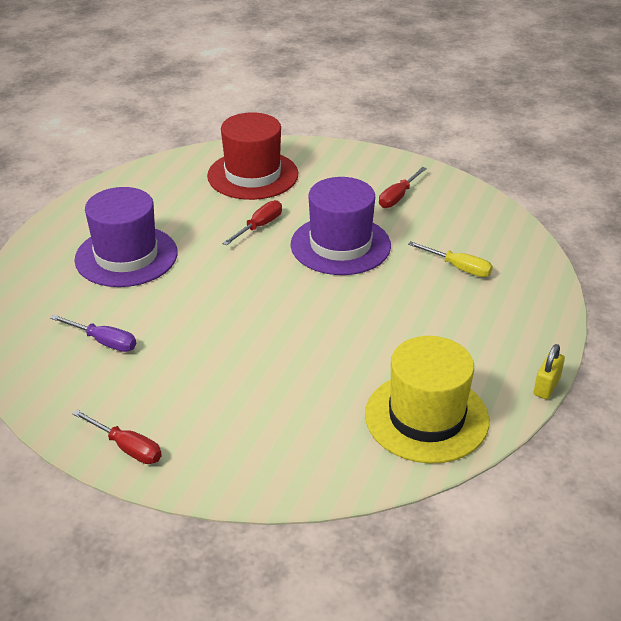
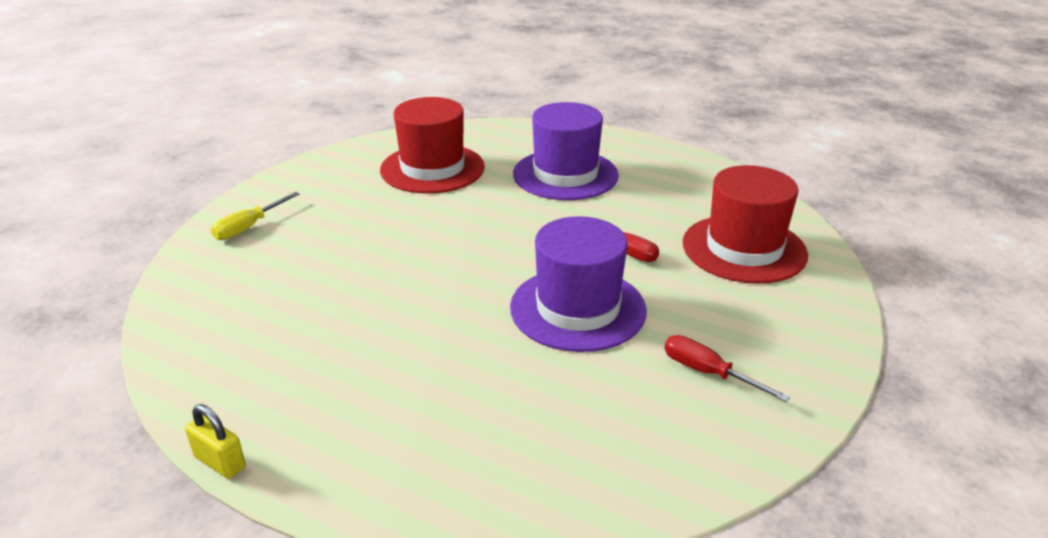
camera: 95 degrees right, 5 degrees down
purple screwdriver [50,315,136,352] -> red hat [380,97,485,194]
red screwdriver [72,410,162,464] -> none
yellow hat [365,336,489,463] -> none
yellow screwdriver [408,241,493,277] -> yellow screwdriver moved to [211,192,300,240]

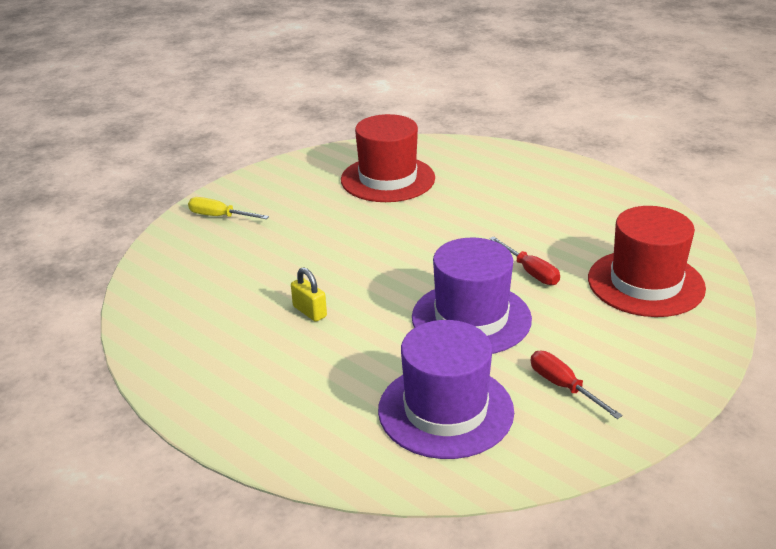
camera: 15 degrees right, 0 degrees up
yellow padlock [185,404,246,479] -> yellow padlock moved to [291,267,327,322]
yellow screwdriver [211,192,300,240] -> yellow screwdriver turned 60 degrees clockwise [188,197,269,219]
purple hat [513,102,619,200] -> purple hat moved to [378,320,514,459]

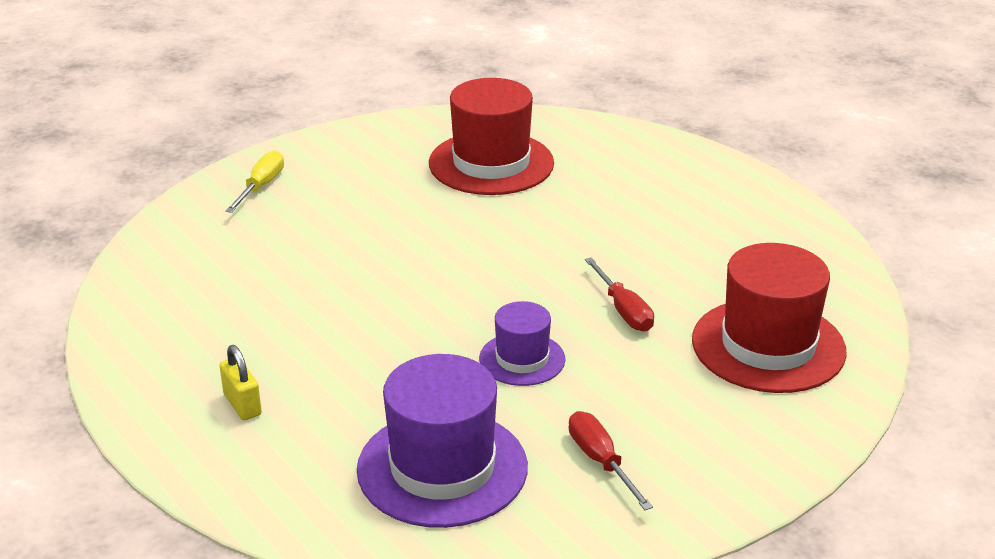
camera: 10 degrees right, 0 degrees up
yellow screwdriver [188,197,269,219] -> yellow screwdriver turned 75 degrees clockwise [226,150,284,213]
yellow padlock [291,267,327,322] -> yellow padlock moved to [219,345,262,420]
purple hat [412,238,532,354] -> purple hat [479,301,565,386], size x0.56

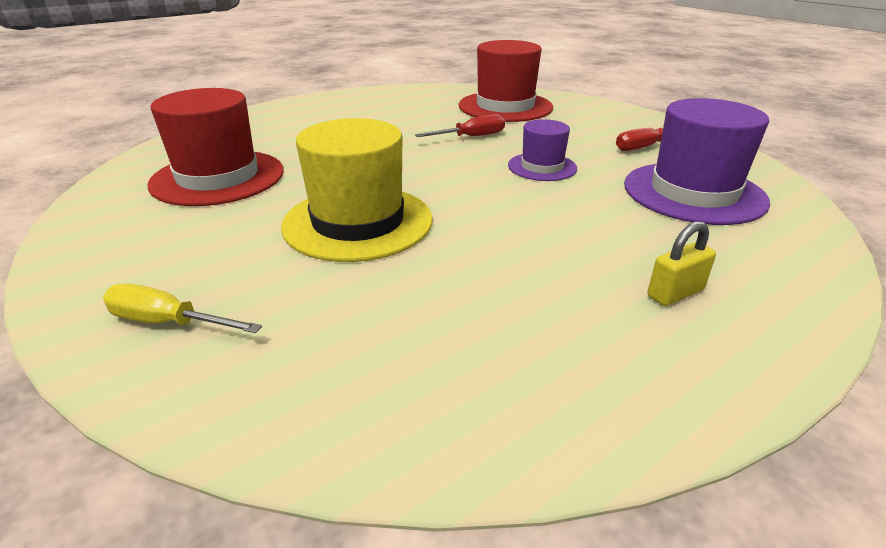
camera: 90 degrees left, 0 degrees up
none -> yellow hat [281,118,433,262]

